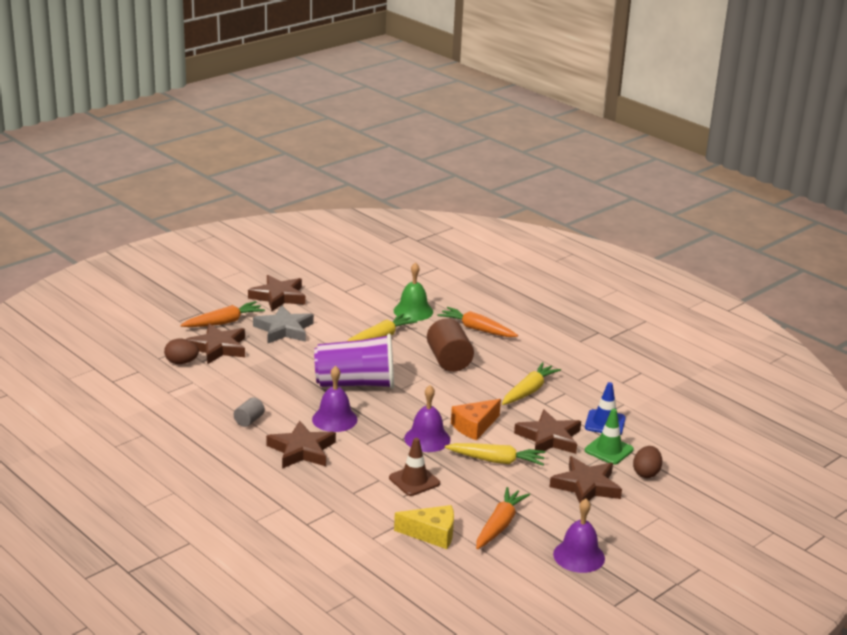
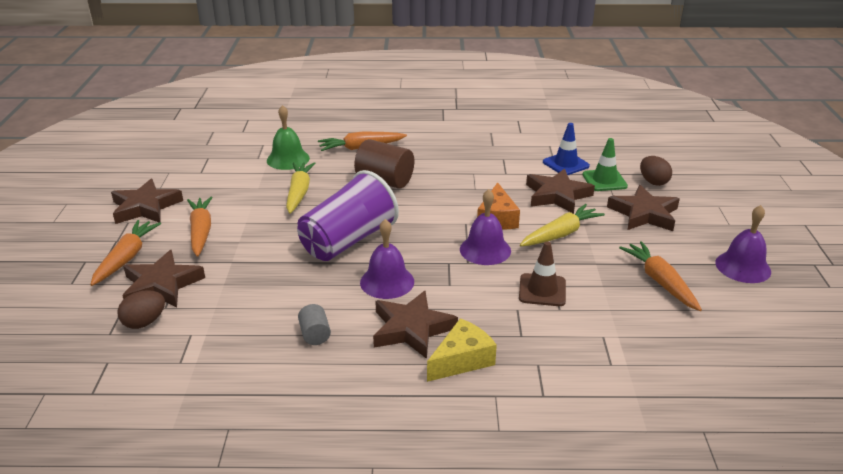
camera: 45 degrees left, 5 degrees up
grey star [253,305,314,343] -> orange carrot [187,197,213,257]
yellow cheese [394,505,454,549] -> yellow cheese moved to [427,318,497,382]
yellow carrot [502,362,561,405] -> none

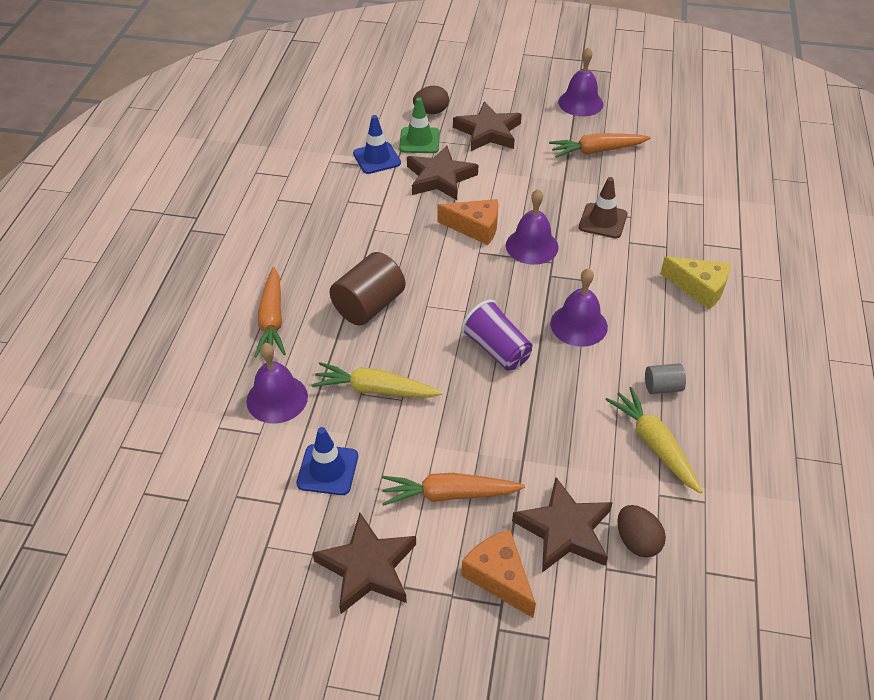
camera: 80 degrees left, 15 degrees up
orange carrot [90,220,161,286] -> orange cheese [461,530,536,618]
green bell [267,105,310,170] -> purple bell [246,343,308,423]
purple cup [297,170,399,261] -> purple cup [461,300,532,370], size x0.62
brown star [373,291,458,359] -> none
yellow cheese [427,318,497,382] -> yellow cheese turned 150 degrees clockwise [660,256,730,309]
yellow carrot [520,204,605,246] -> yellow carrot moved to [606,387,703,494]
none -> blue traffic cone [296,427,358,495]

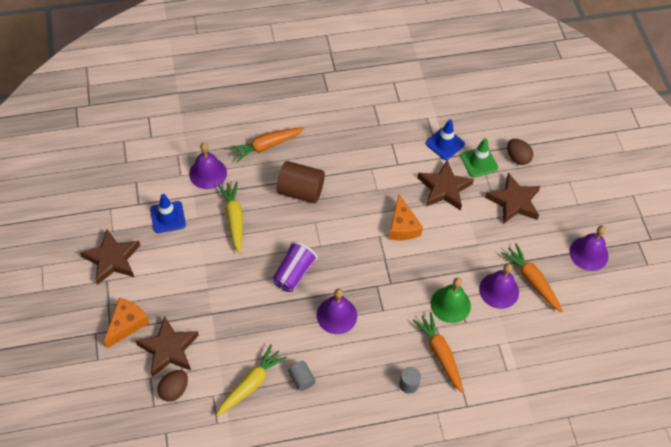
camera: 65 degrees right, 10 degrees up
orange carrot [382,473,525,506] -> orange carrot moved to [413,312,464,393]
purple bell [506,189,559,265] -> purple bell moved to [479,263,519,309]
brown traffic cone [579,177,627,238] -> green bell [431,278,471,323]
yellow cheese [660,256,730,309] -> grey cylinder [399,367,421,394]

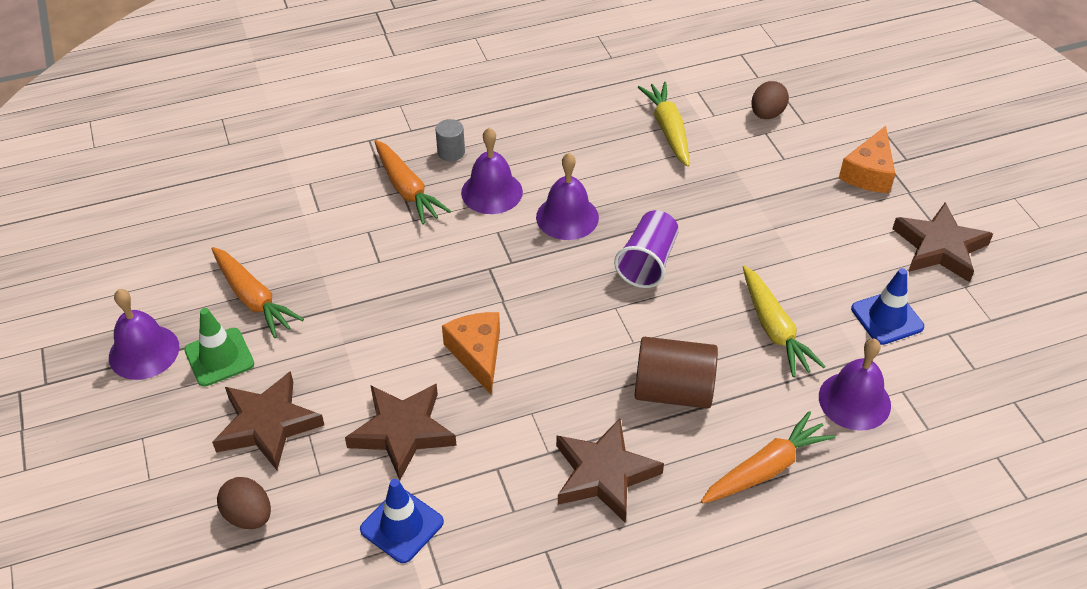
camera: 175 degrees right, 10 degrees down
brown star [136,316,199,377] -> brown star moved to [556,418,664,523]
yellow carrot [216,345,287,417] -> yellow carrot turned 135 degrees clockwise [638,82,690,167]
grey cylinder [288,361,316,391] -> none
green bell [431,278,471,323] -> none
green traffic cone [460,138,498,178] -> green traffic cone moved to [184,308,254,387]
purple bell [479,263,519,309] -> purple bell moved to [461,128,523,214]

